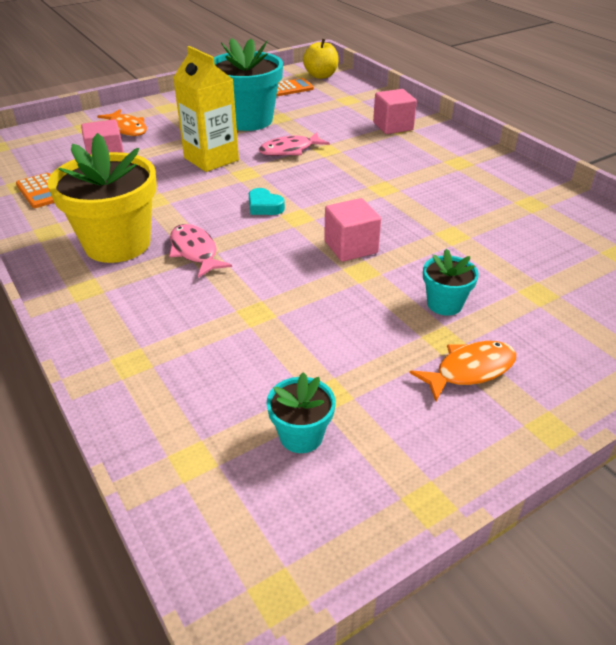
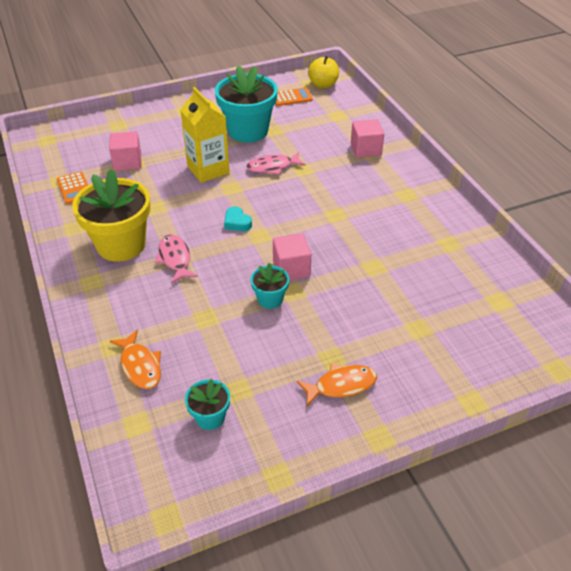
camera: 10 degrees right, 5 degrees up
orange fish [97,109,147,136] -> orange fish moved to [110,330,161,389]
turquoise flower pot [423,249,479,316] -> turquoise flower pot moved to [251,263,289,309]

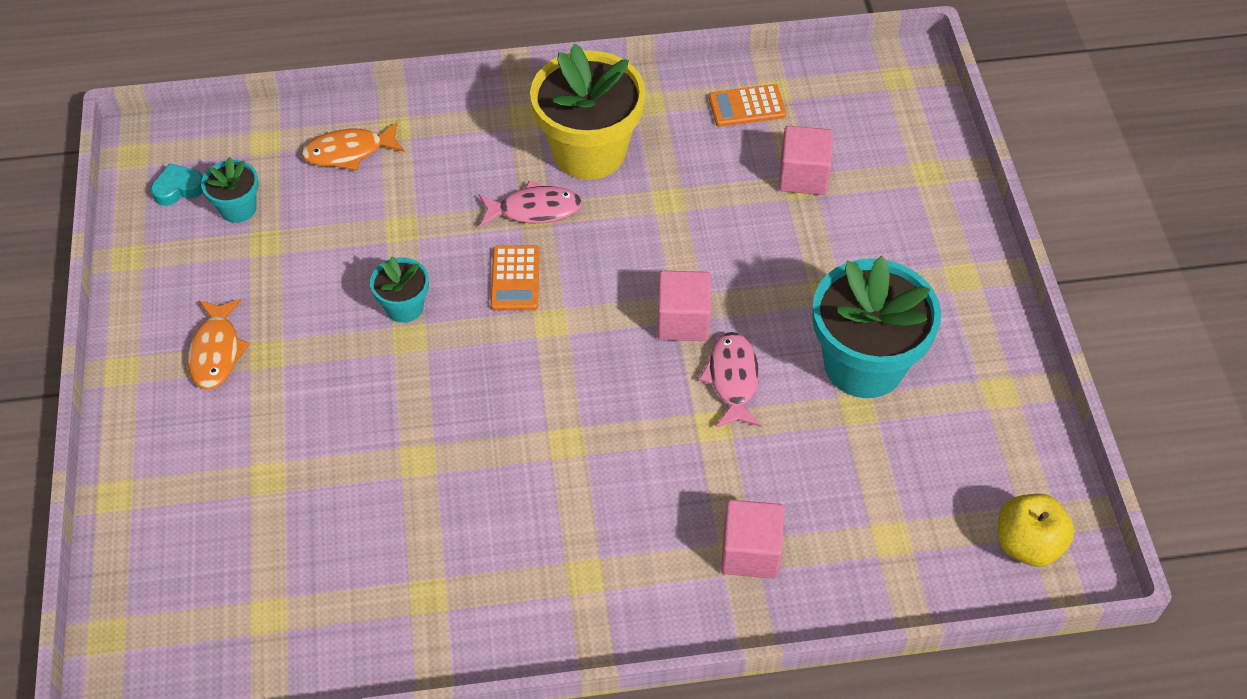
camera: 105 degrees right, 10 degrees up
yellow carton [180,87,230,183] -> none
turquoise heart [224,206,252,231] -> turquoise heart moved to [151,164,203,206]
pink cube [273,233,311,280] -> pink cube moved to [657,271,711,341]
orange calculator [276,88,313,106] -> orange calculator moved to [490,245,540,311]

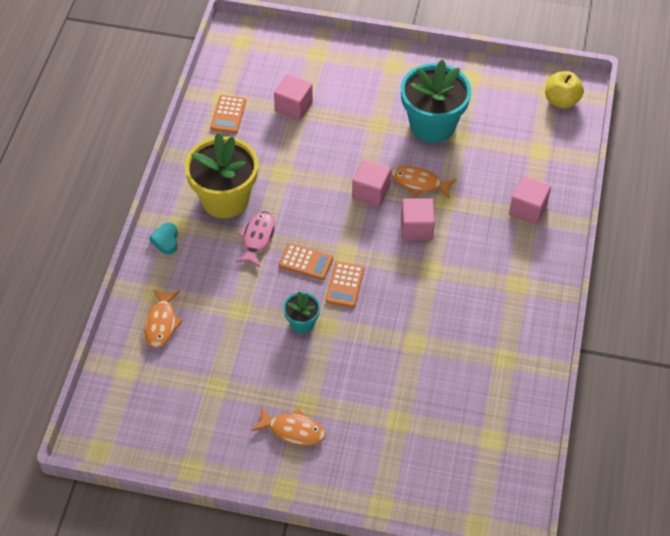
camera: 70 degrees left, 0 degrees up
turquoise heart [151,164,203,206] -> turquoise heart moved to [149,222,178,255]
turquoise flower pot [201,157,259,223] -> none
pink fish [699,332,761,428] -> orange fish [391,166,456,198]
none -> orange calculator [326,262,364,308]
none -> pink cube [401,198,435,241]

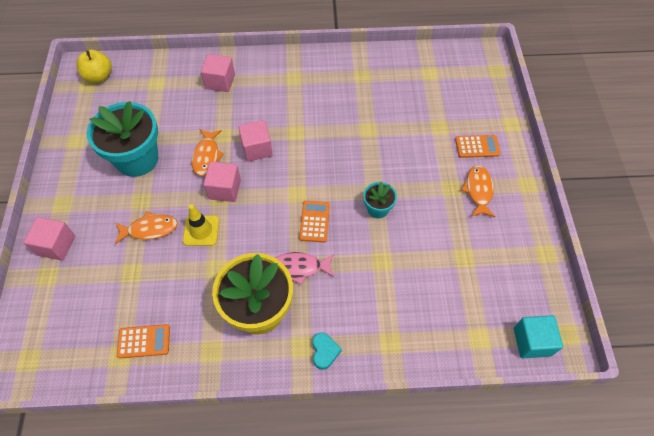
camera: 105 degrees left, 5 degrees up
orange fish [144,289,183,348] -> orange fish moved to [115,211,178,244]
turquoise heart [149,222,178,255] -> turquoise heart turned 75 degrees counterclockwise [313,332,342,370]
pink cube [274,74,313,121] -> pink cube moved to [23,217,75,261]
orange calculator [326,262,364,308] -> orange calculator moved to [455,135,501,158]
none -> yellow traffic cone [183,204,219,246]
none -> turquoise cube [514,315,563,358]

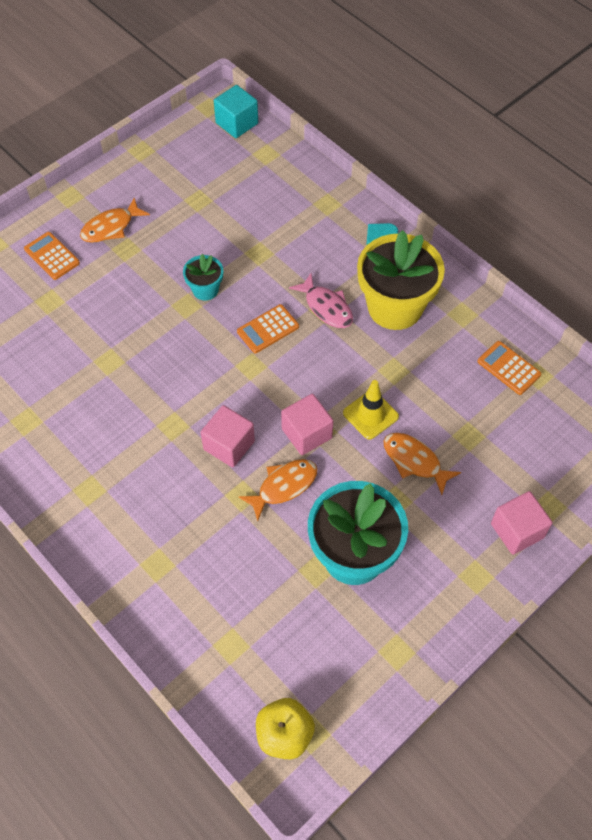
camera: 130 degrees left, 0 degrees up
pink cube [201,54,235,92] -> none

